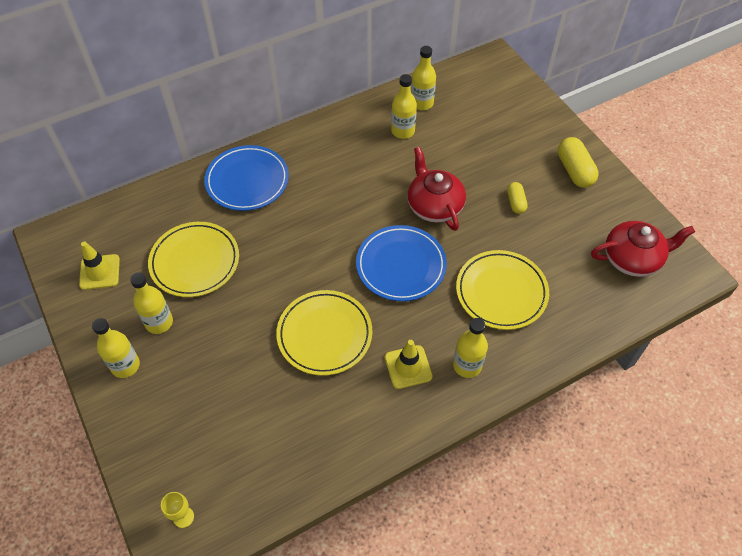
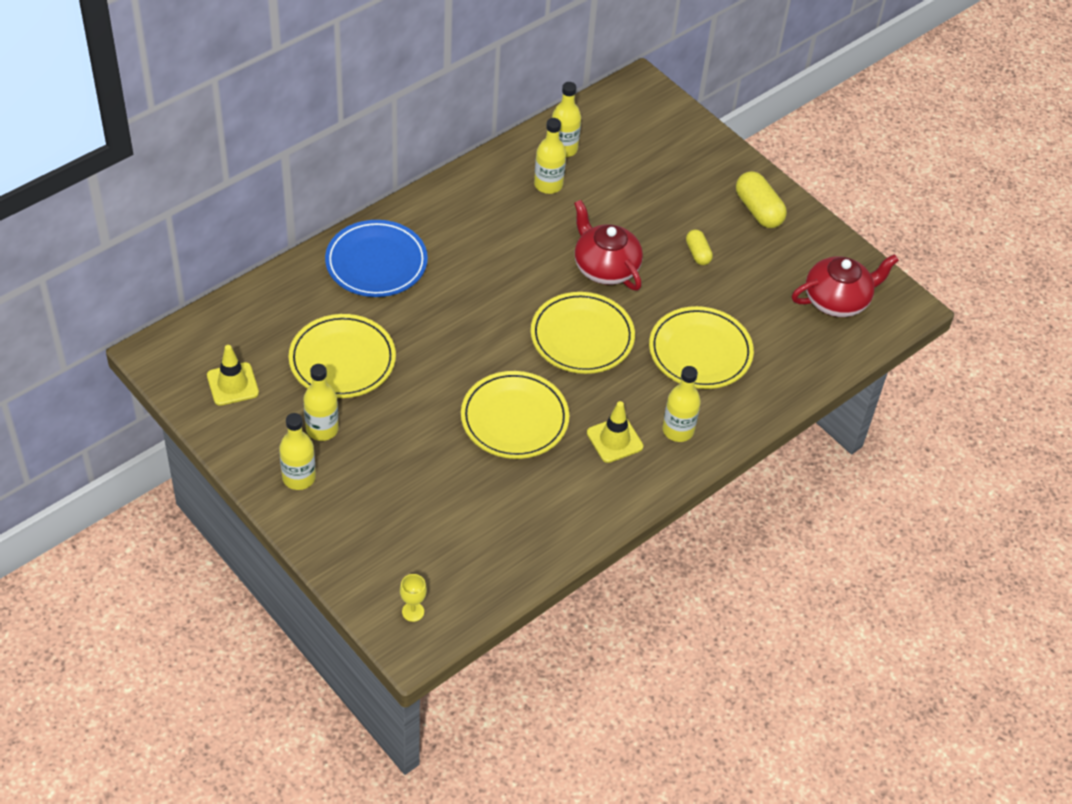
camera: 15 degrees left, 5 degrees down
blue plate [356,225,447,301] -> yellow plate [531,292,635,374]

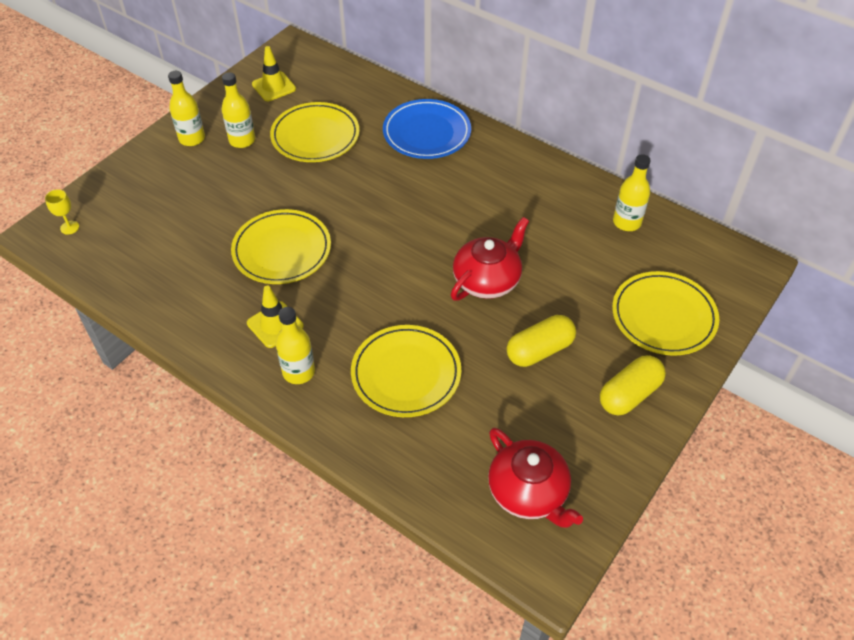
camera: 80 degrees right, 0 degrees up
yellow plate [531,292,635,374] -> yellow plate moved to [612,271,719,356]
yellow bottle [534,118,566,194] -> none
yellow capsule [686,230,713,265] -> yellow capsule [507,315,576,367], size x1.68

